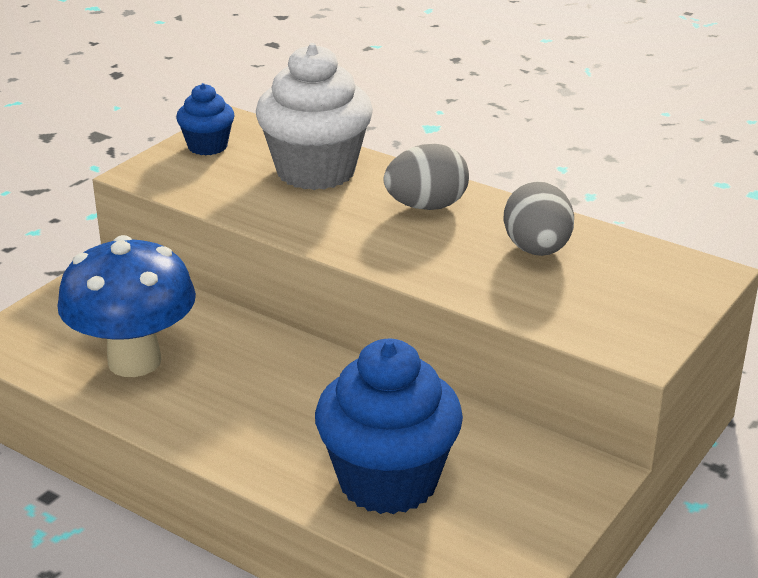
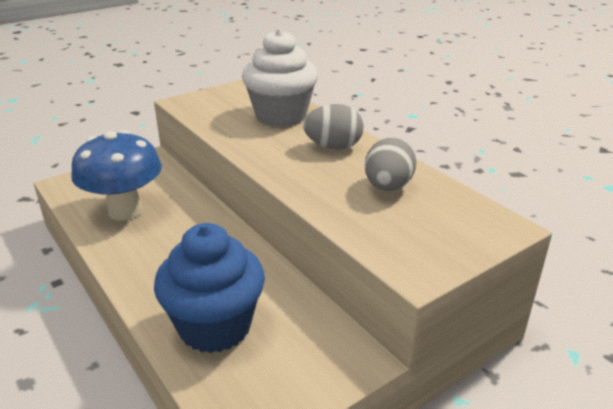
camera: 20 degrees right, 0 degrees up
blue cupcake [176,83,234,156] -> none

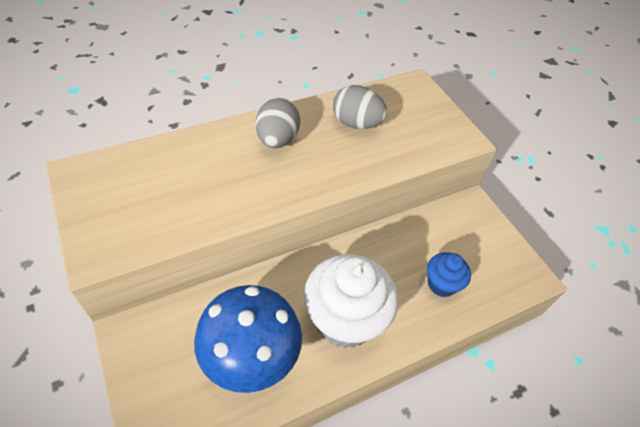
camera: 85 degrees left, 20 degrees up
blue cupcake [154,223,265,353] -> blue cupcake [427,252,471,297], size x0.52
white cupcake [242,28,318,127] -> white cupcake moved to [304,254,398,348]

